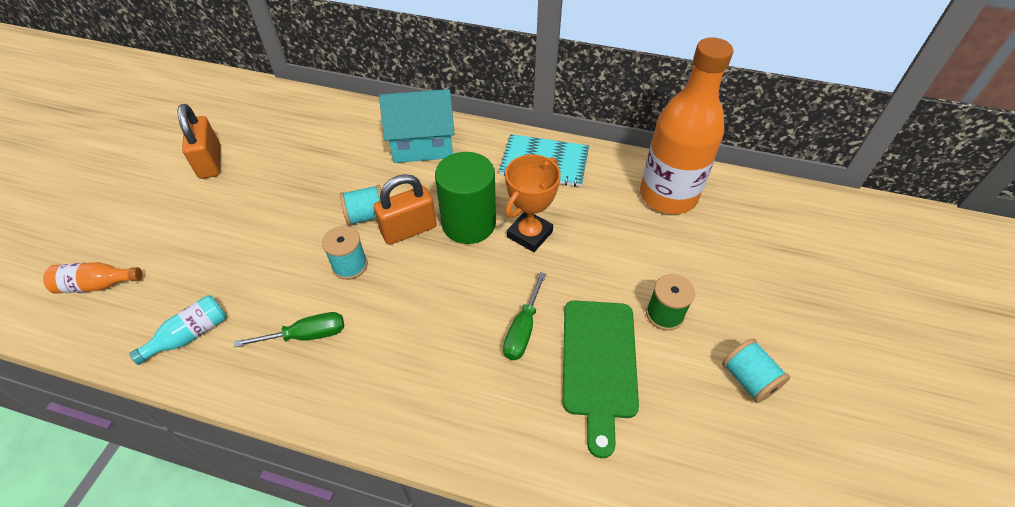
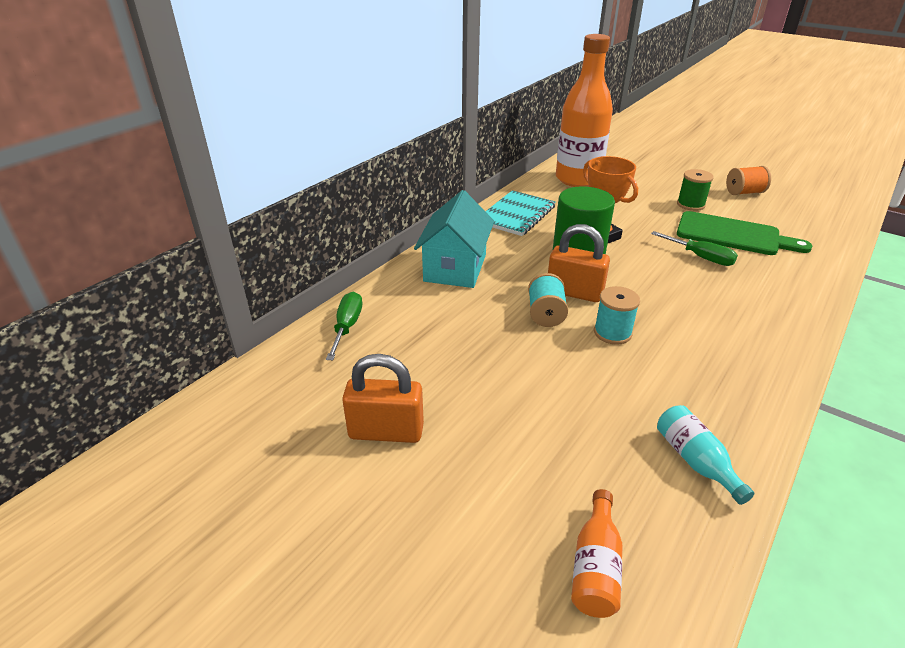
camera: 70 degrees left, 15 degrees down
green screwdriver [234,312,344,348] -> green screwdriver moved to [326,292,362,360]
orange padlock [374,174,437,245] -> orange padlock turned 60 degrees counterclockwise [548,224,610,302]
turquoise spool [722,339,790,403] -> orange spool [726,166,771,195]

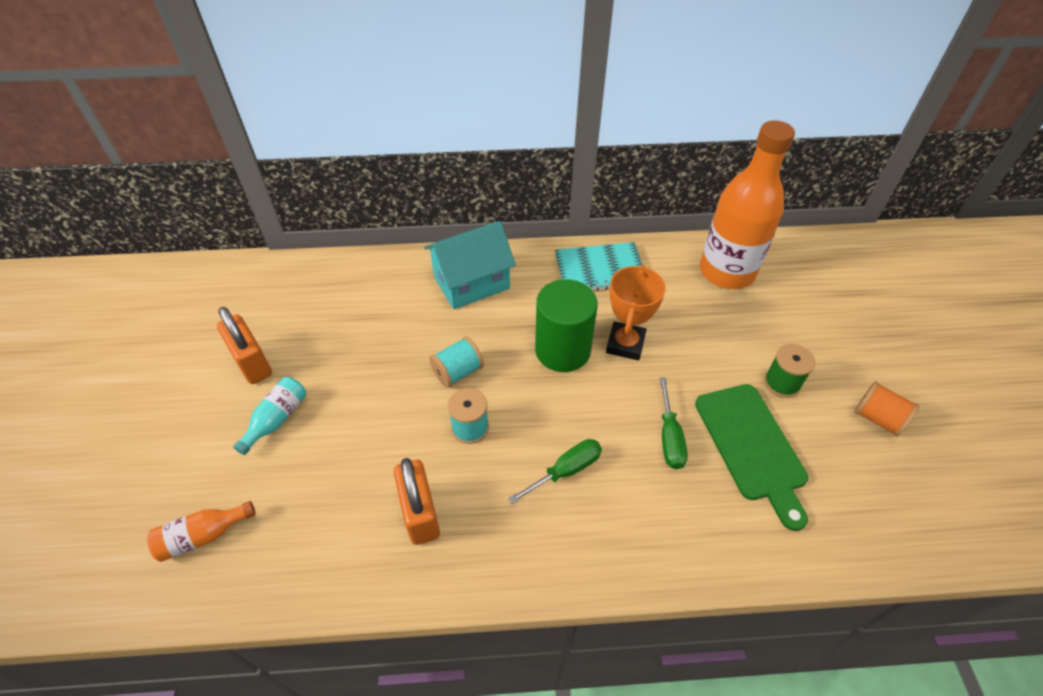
camera: 50 degrees right, 15 degrees up
green screwdriver [326,292,362,360] -> green screwdriver moved to [508,439,602,504]
orange padlock [548,224,610,302] -> orange padlock moved to [394,458,440,545]
turquoise bottle [657,405,754,505] -> turquoise bottle moved to [233,377,306,455]

